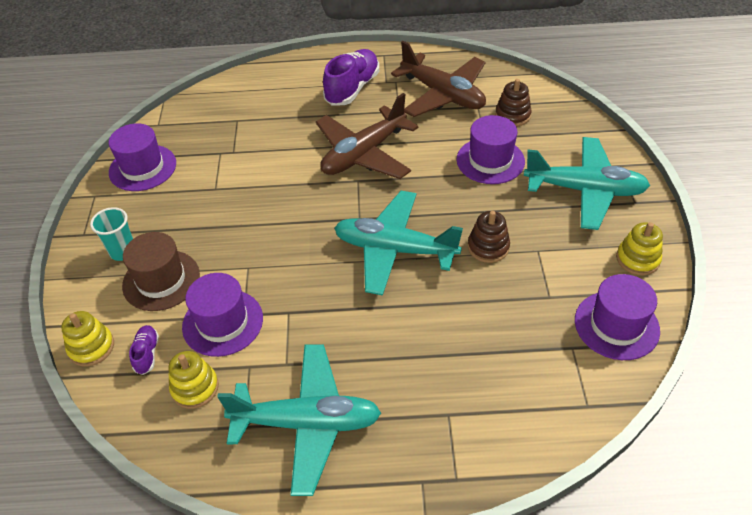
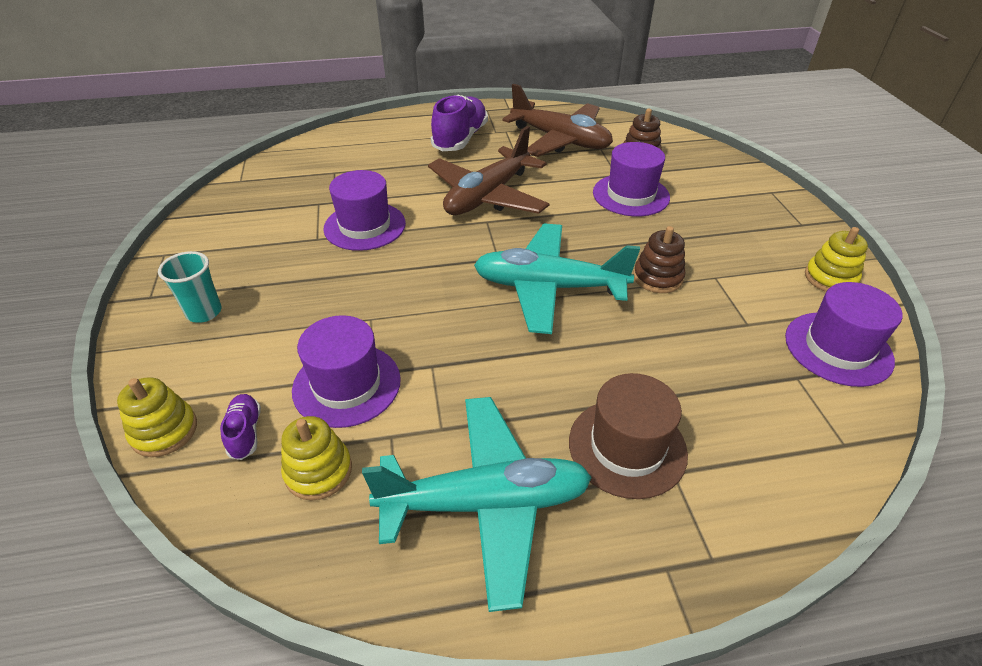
camera: 10 degrees left, 5 degrees down
purple hat [109,123,176,191] -> purple hat moved to [323,170,406,251]
brown hat [122,232,200,311] -> brown hat moved to [569,373,688,499]
turquoise plane [524,137,650,230] -> none

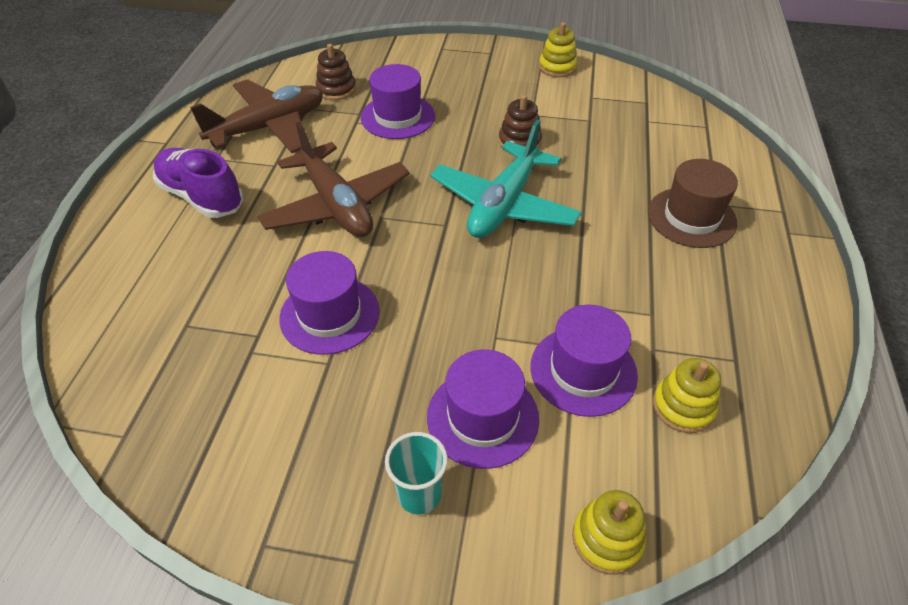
camera: 70 degrees left, 5 degrees up
purple shoe [220,394,261,460] -> none
turquoise plane [362,397,592,612] -> none
purple hat [785,282,903,387] -> purple hat moved to [427,349,539,469]

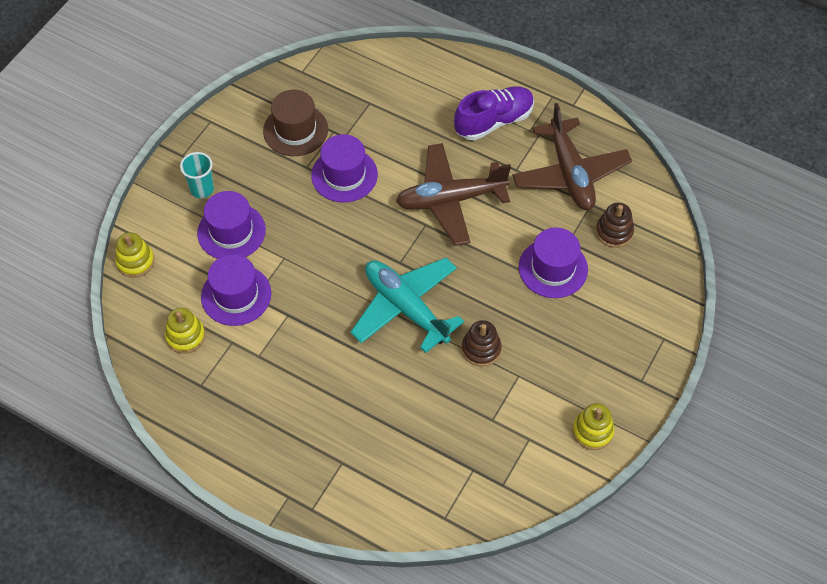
camera: 110 degrees right, 10 degrees up
brown hat [648,159,738,248] -> brown hat moved to [263,90,328,156]

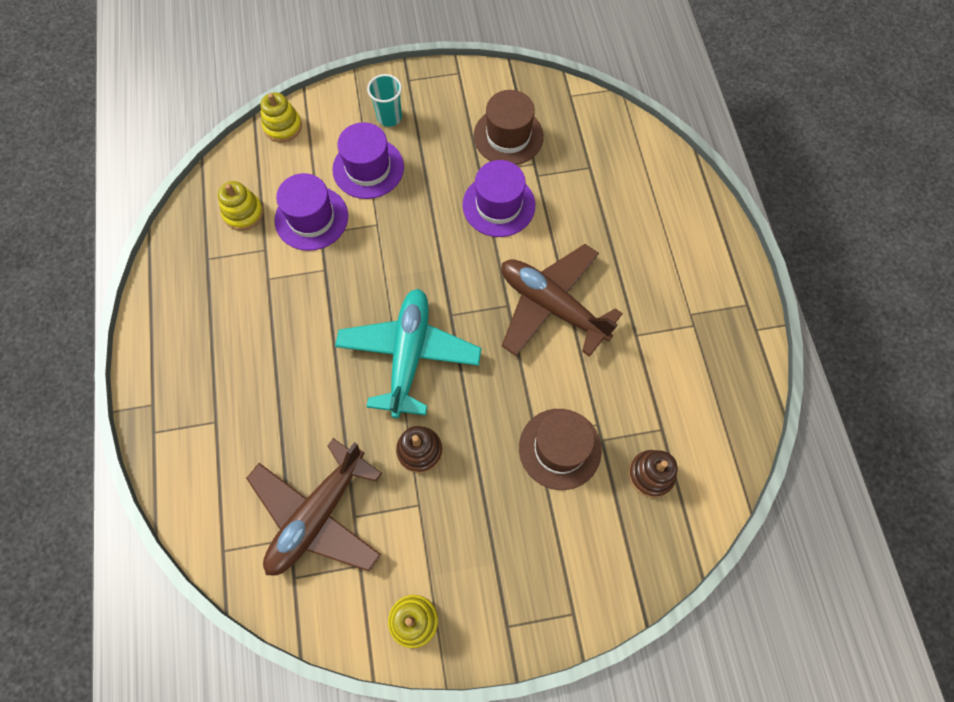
camera: 50 degrees right, 10 degrees up
purple shoe [454,86,534,140] -> none
brown plane [512,103,632,210] -> brown plane moved to [246,438,382,576]
purple hat [519,227,588,298] -> brown hat [519,409,602,490]

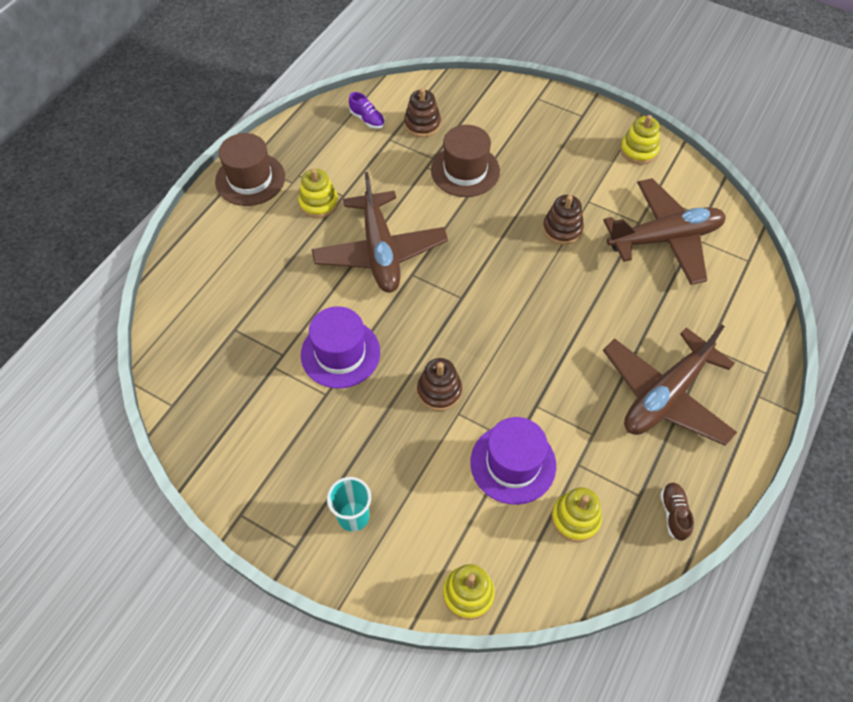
camera: 140 degrees left, 10 degrees down
purple hat [332,122,404,199] -> none
turquoise plane [335,289,482,418] -> none
brown hat [474,90,544,165] -> brown hat moved to [215,133,285,206]
none -> yellow stacking toy [298,169,338,218]
none -> purple shoe [349,92,385,129]
none -> brown stacking toy [417,358,462,411]
none -> brown plane [603,324,737,446]
none -> brown shoe [660,483,694,541]

